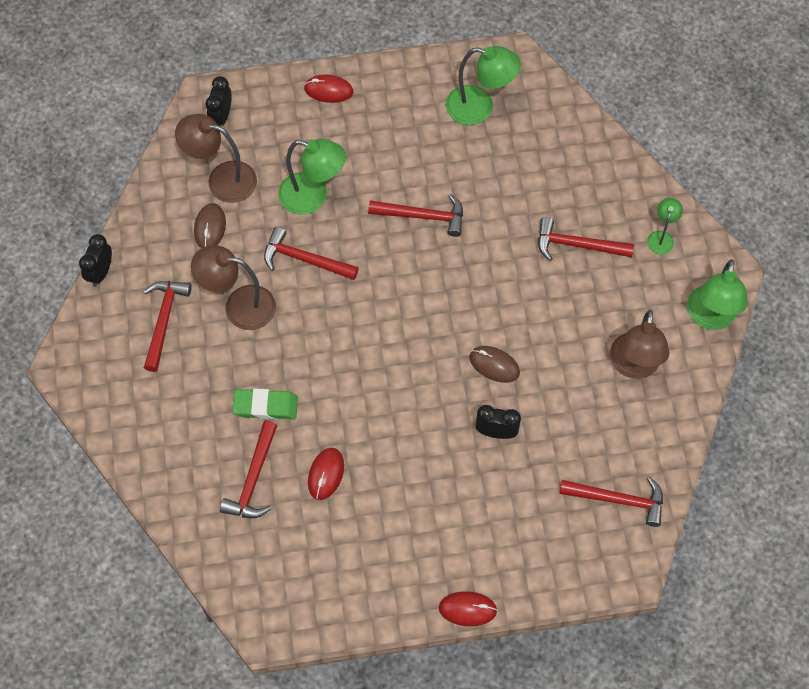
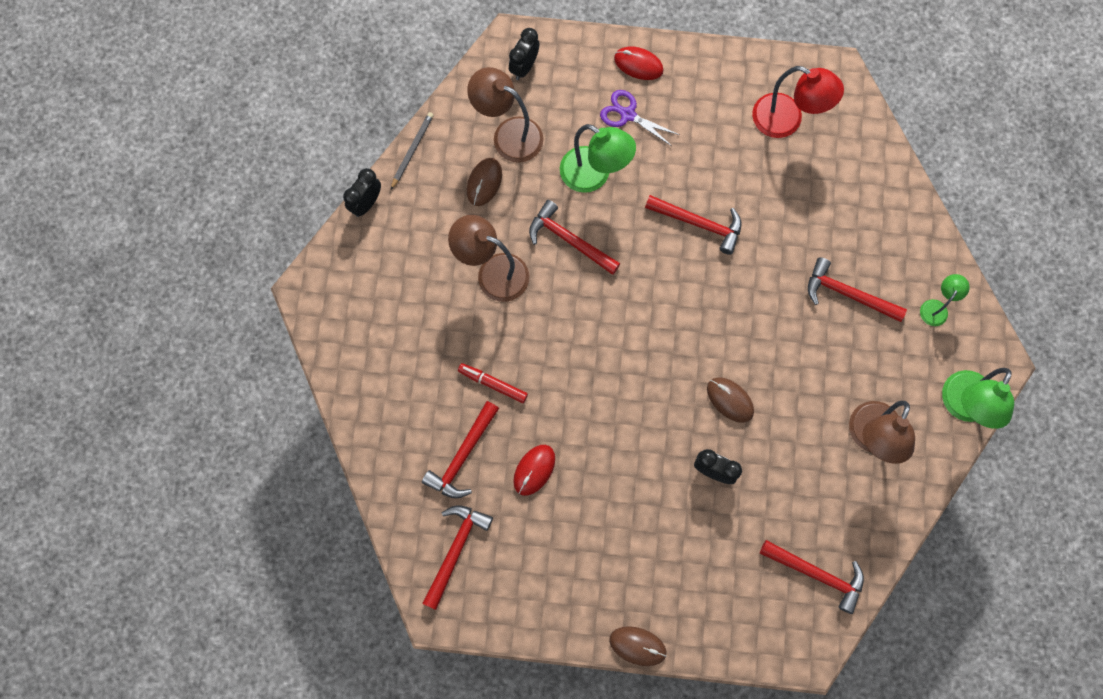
camera: 15 degrees right, 10 degrees up
red hammer [144,281,192,372] -> red hammer moved to [422,505,493,610]
green eraser [232,389,298,420] -> red marker [458,363,528,403]
red mouse [439,591,498,626] -> brown mouse [609,626,667,666]
green lamp [446,46,521,125] -> red lamp [752,66,844,138]
none -> grey pencil [391,112,434,190]
none -> purple scissors [600,90,679,146]

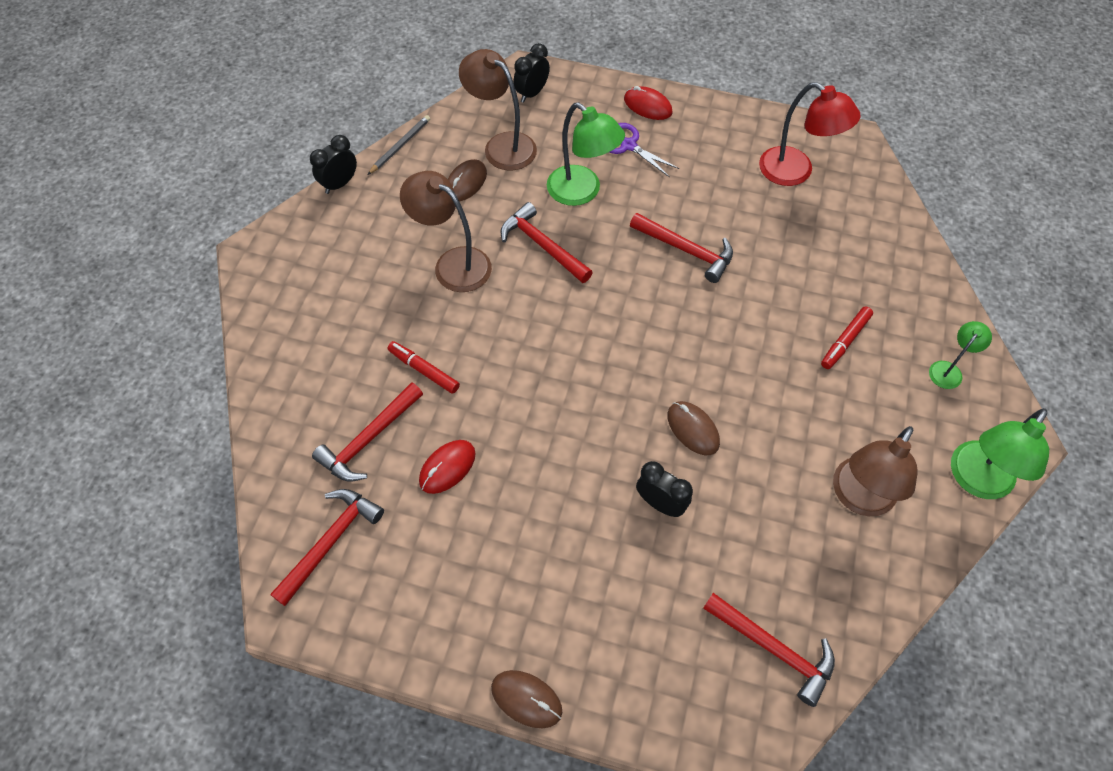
camera: 10 degrees right, 15 degrees down
red hammer [808,257,907,322] -> red marker [821,306,873,369]

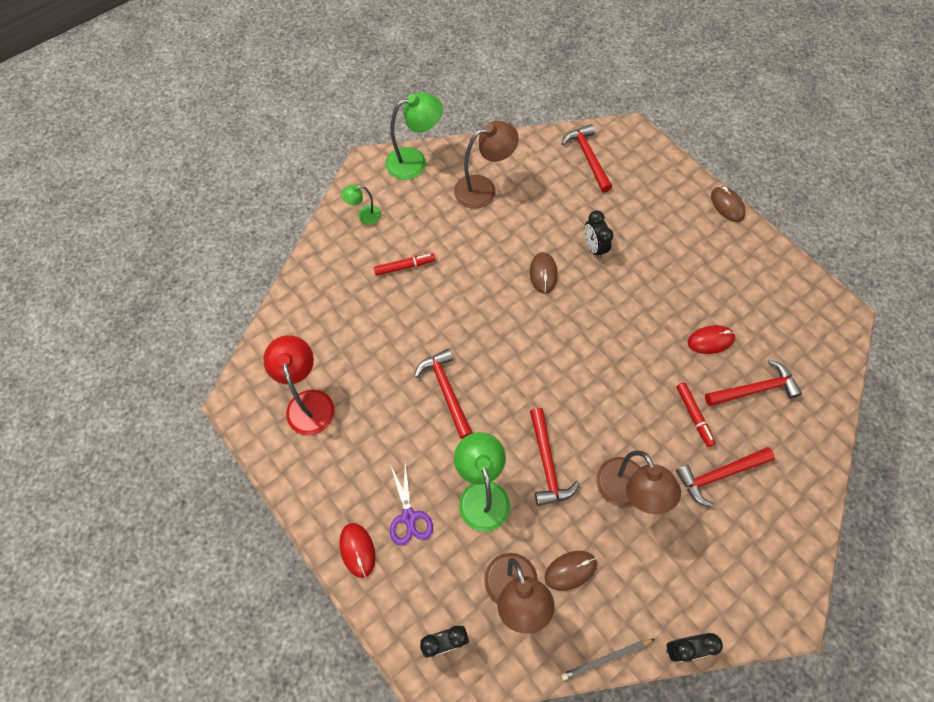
camera: 145 degrees left, 5 degrees up
red hammer [270,489,384,606] -> red hammer moved to [676,447,775,507]

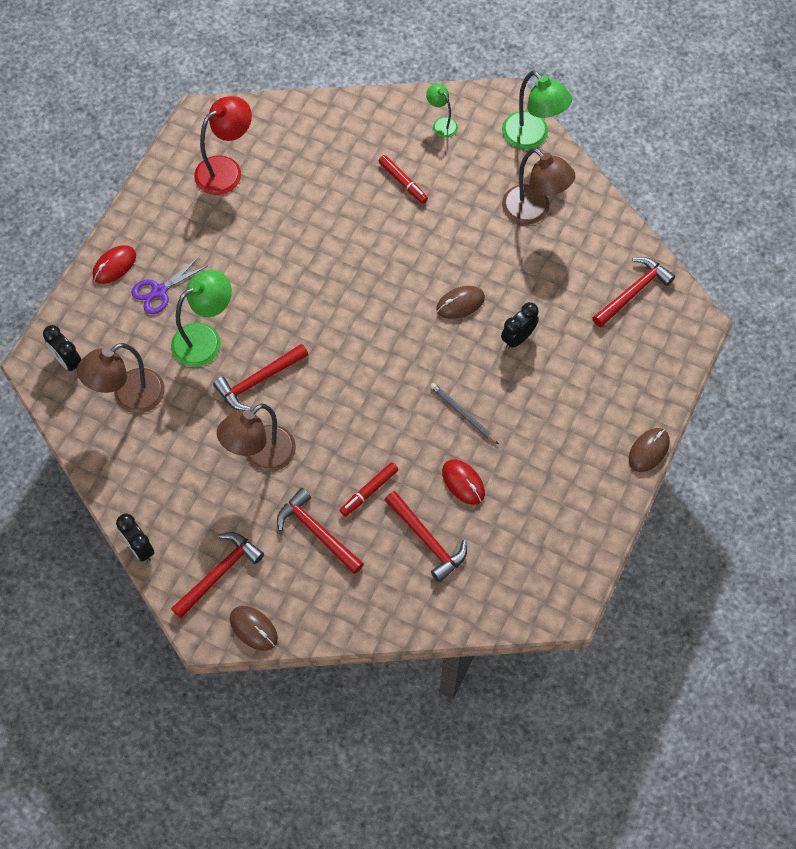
camera: 65 degrees right, 0 degrees up
red hammer [414,349,473,439] -> red hammer moved to [171,532,264,618]
brown mouse [545,551,597,591] -> brown mouse moved to [230,606,278,651]
grey pencil [561,639,654,681] -> grey pencil moved to [430,383,498,444]

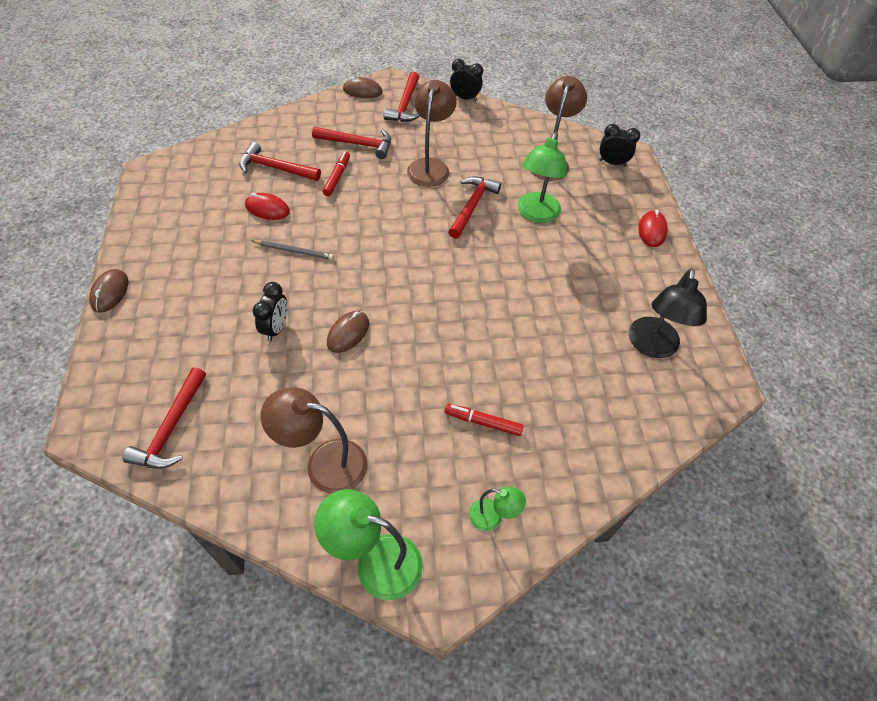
camera: 145 degrees right, 10 degrees down
purple scissors [132,256,207,314] -> none
red lamp [194,96,252,195] -> black lamp [629,268,707,358]

